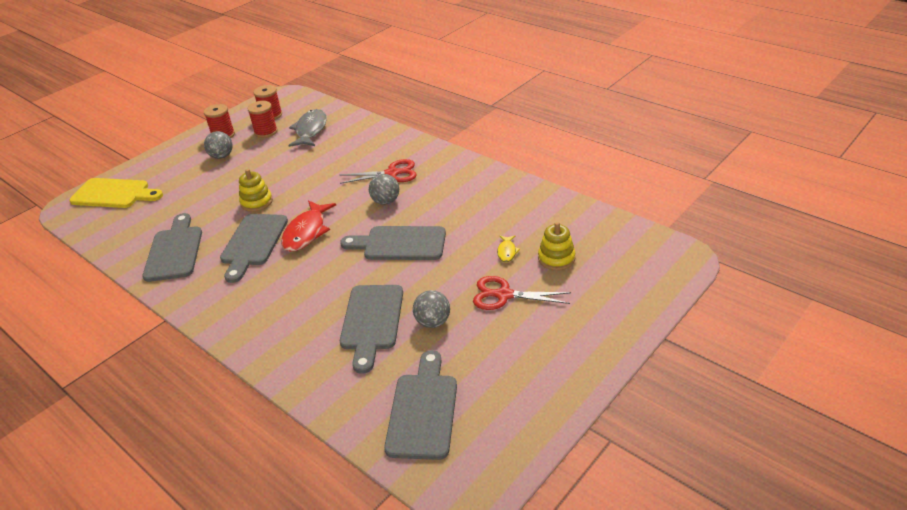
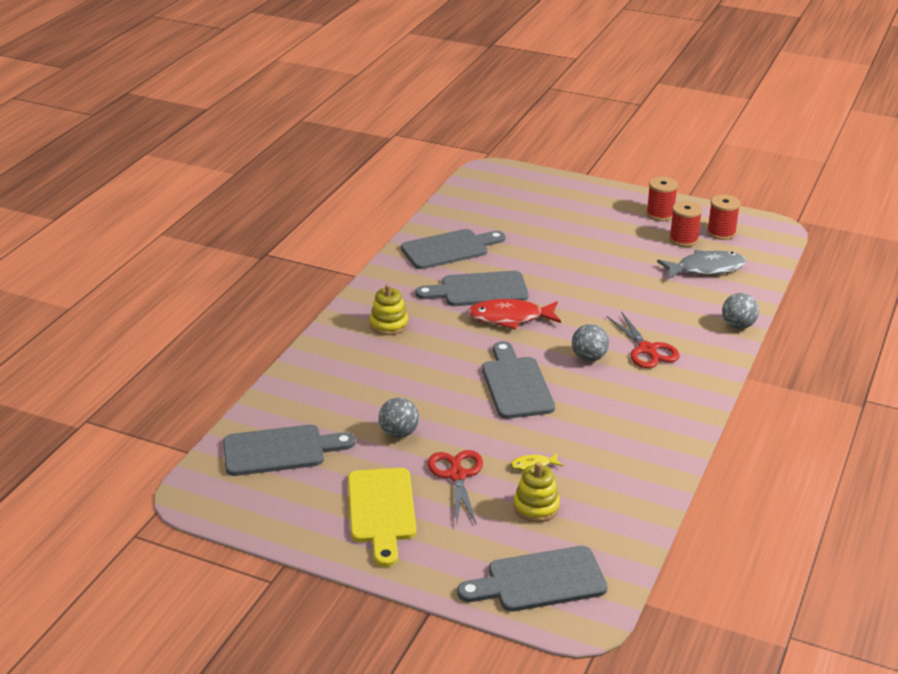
camera: 70 degrees right, 5 degrees down
yellow cutting board [69,178,163,208] -> yellow cutting board moved to [348,468,416,567]
grey ball [204,131,233,159] -> grey ball moved to [722,293,759,329]
yellow stacking toy [239,169,273,212] -> yellow stacking toy moved to [370,284,408,335]
grey cutting board [340,285,403,374] -> grey cutting board moved to [457,546,608,612]

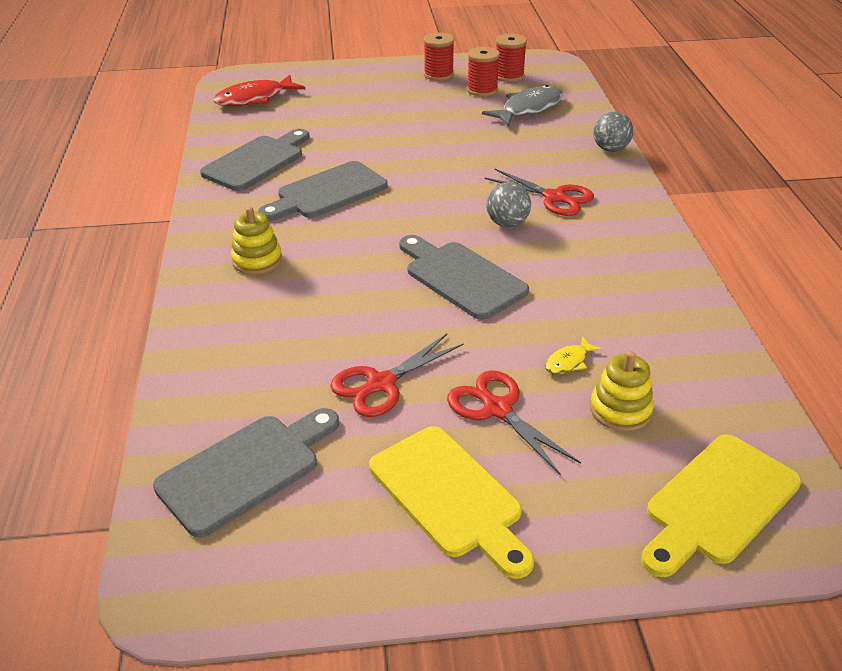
camera: 30 degrees left, 5 degrees up
grey ball [379,397,419,438] -> red scissors [330,334,464,417]
grey cutting board [457,546,608,612] -> yellow cutting board [641,434,802,577]
red fish [468,299,561,330] -> red fish moved to [213,75,305,106]

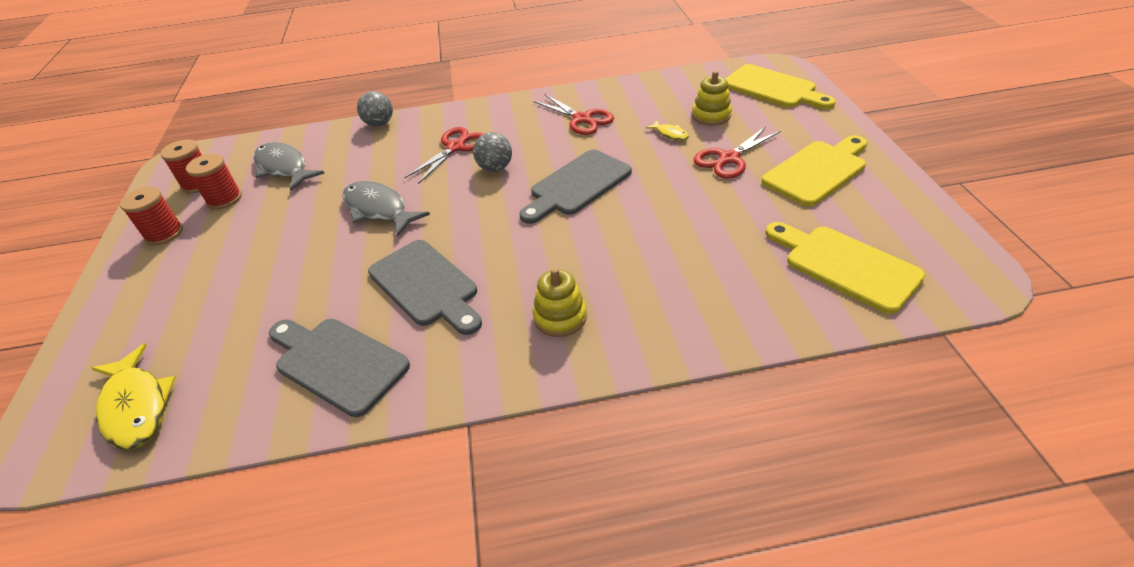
camera: 90 degrees left, 5 degrees up
grey cutting board [153,408,339,538] -> yellow cutting board [766,222,925,314]
red fish [213,75,305,106] -> yellow fish [91,344,176,449]
red scissors [330,334,464,417] -> red scissors moved to [534,94,614,135]
none -> grey fish [342,181,430,237]

